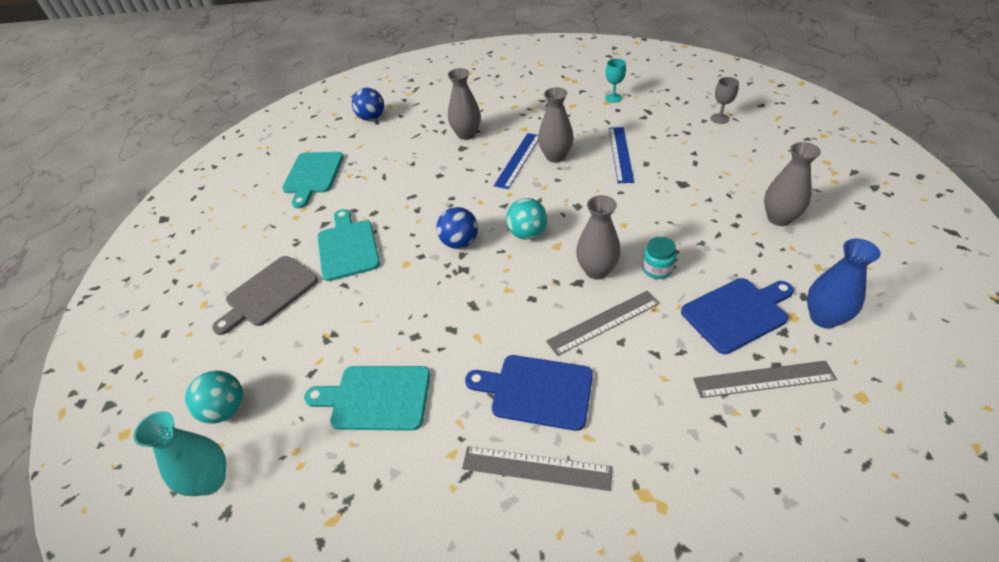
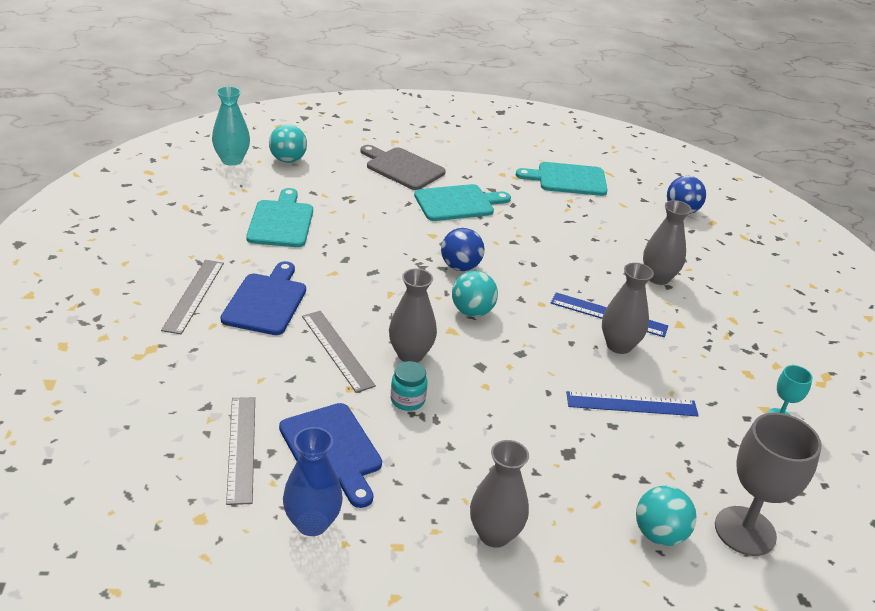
camera: 80 degrees right, 10 degrees down
grey goblet [711,77,739,124] -> grey goblet [715,412,822,556], size x2.00
none -> turquoise ball [636,486,697,546]

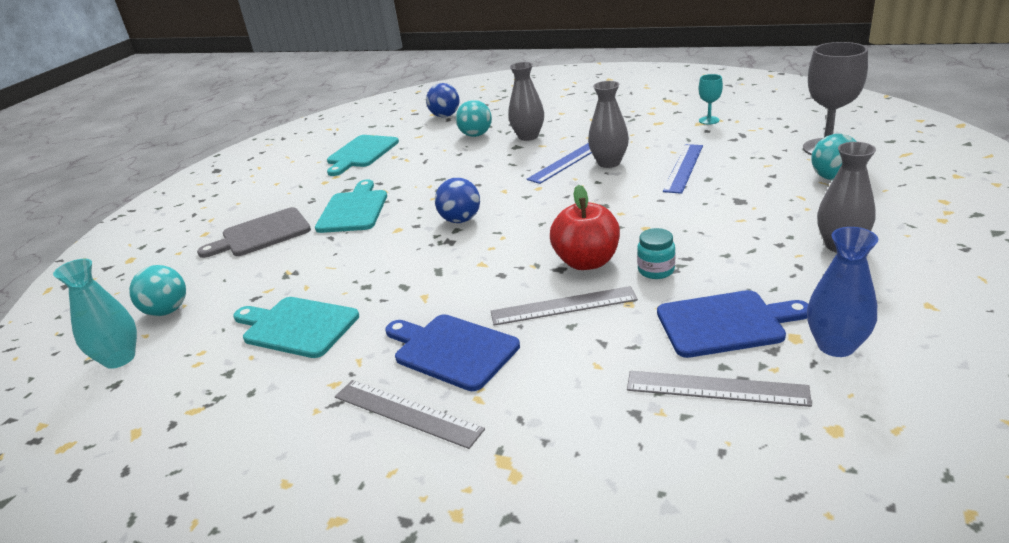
camera: 60 degrees left, 5 degrees down
grey vase [389,268,437,362] -> red apple [550,185,620,270]
turquoise ball [452,271,498,317] -> turquoise ball moved to [456,100,492,137]

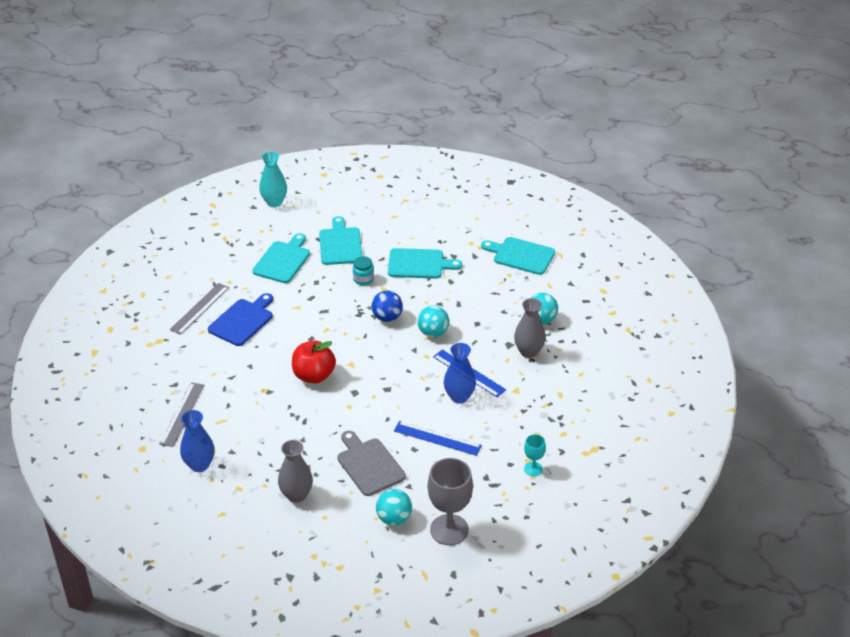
camera: 85 degrees right, 10 degrees up
turquoise ball [129,265,186,316] -> turquoise ball moved to [417,305,449,337]
grey cutting board [197,207,311,258] -> grey cutting board moved to [337,431,406,496]
blue ball [426,83,460,117] -> none
grey ruler [491,286,638,326] -> none
grey vase [588,81,629,168] -> blue vase [444,343,476,404]
turquoise jar [637,228,675,279] -> turquoise jar moved to [353,256,374,285]
blue cutting board [657,290,808,358] -> none
none -> turquoise cutting board [319,216,362,265]

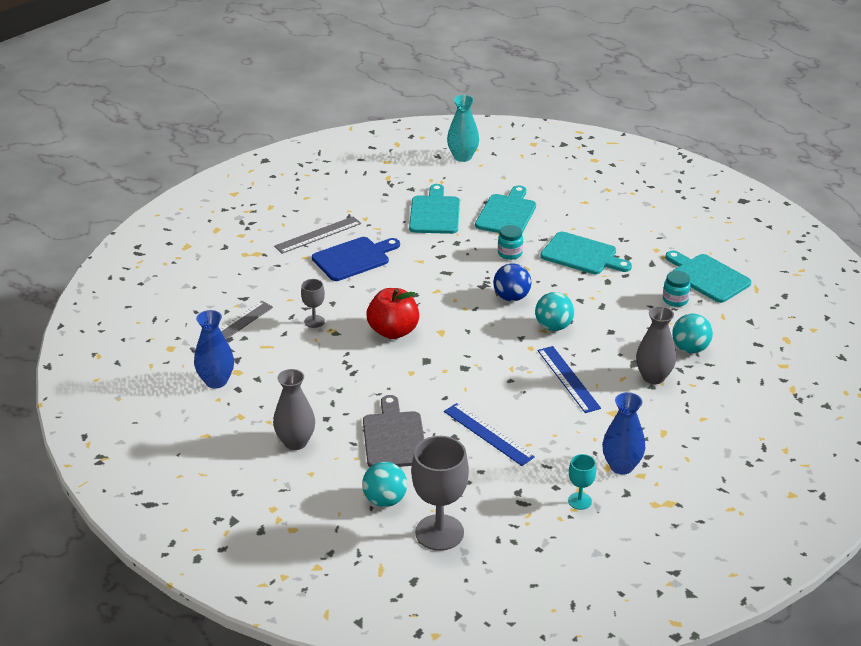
camera: 25 degrees right, 5 degrees down
turquoise cutting board [252,233,310,283] -> turquoise cutting board turned 45 degrees counterclockwise [409,184,460,234]
blue vase [444,343,476,404] -> blue vase moved to [602,392,645,475]
none -> grey goblet [301,279,325,328]
none -> turquoise jar [663,271,691,307]

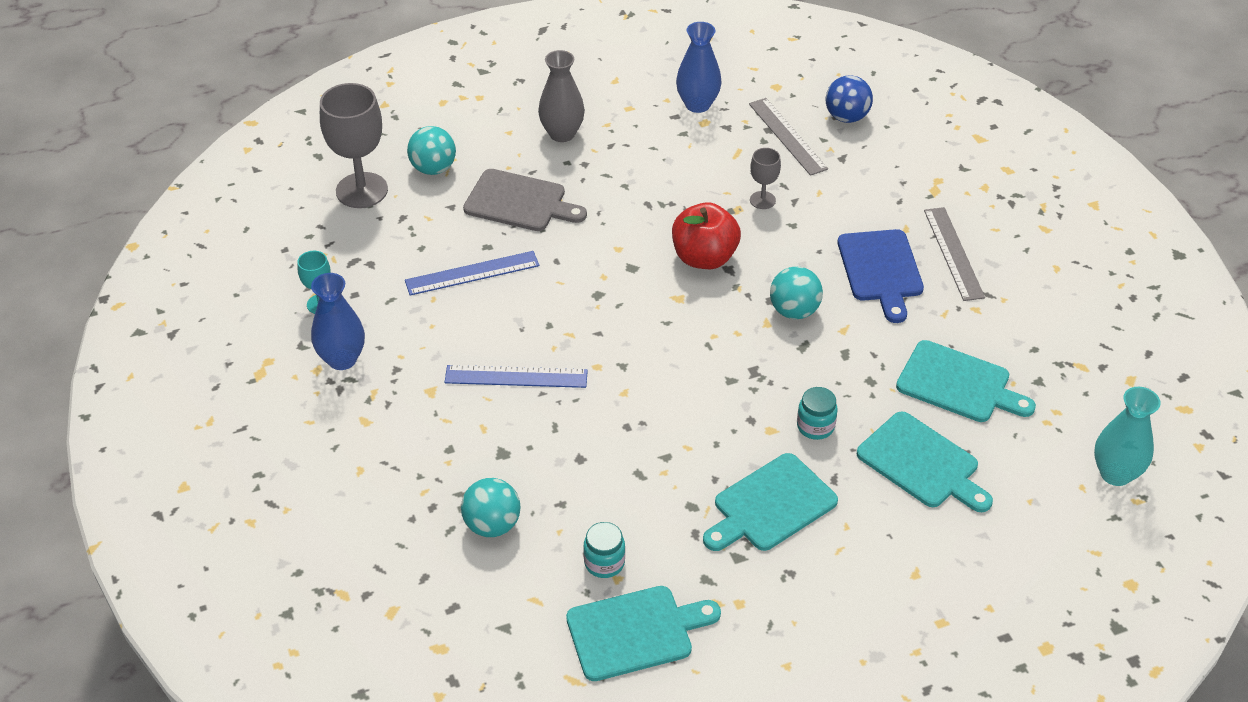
camera: 115 degrees right, 10 degrees up
blue ball [493,263,532,301] -> blue ball moved to [826,75,873,123]
turquoise ball [535,292,574,331] -> turquoise ball moved to [770,266,823,319]
grey vase [636,306,676,384] -> none

